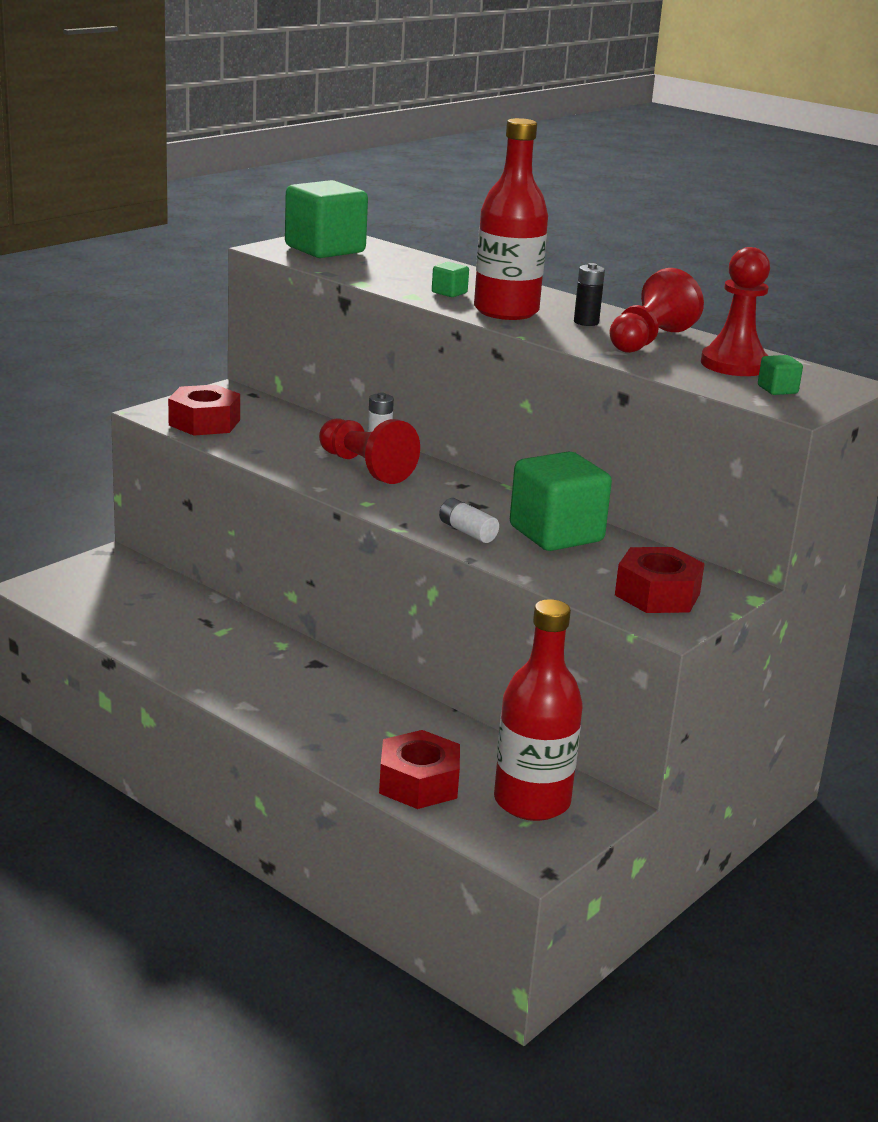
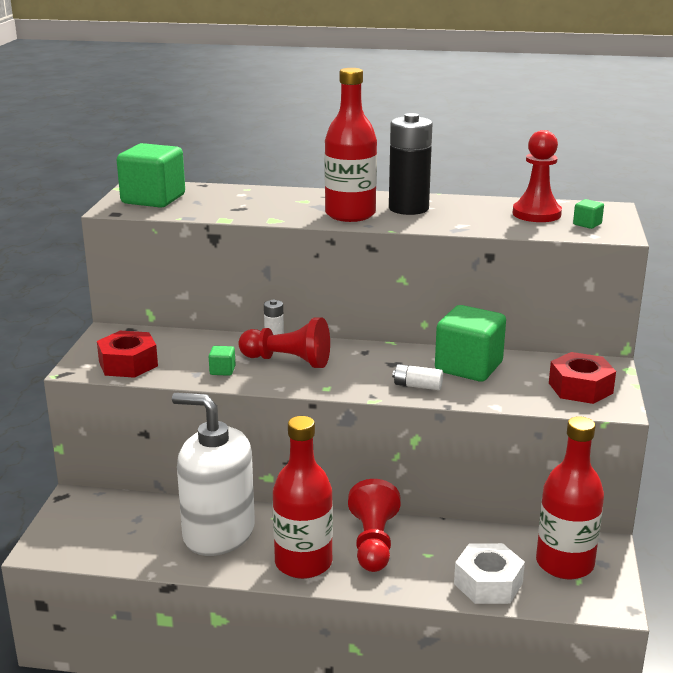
camera: 30 degrees left, 0 degrees up
red nut [379,730,460,809] -> white nut [454,543,525,604]
green cube [432,262,469,297] -> green cube moved to [209,346,236,376]
black battery [574,263,605,326] -> black battery [389,113,432,215], size x2.13
red pawn [609,268,704,353] -> red pawn moved to [348,479,400,572]
none -> white soap dispenser [172,393,255,556]
none -> red bottle [273,416,333,579]

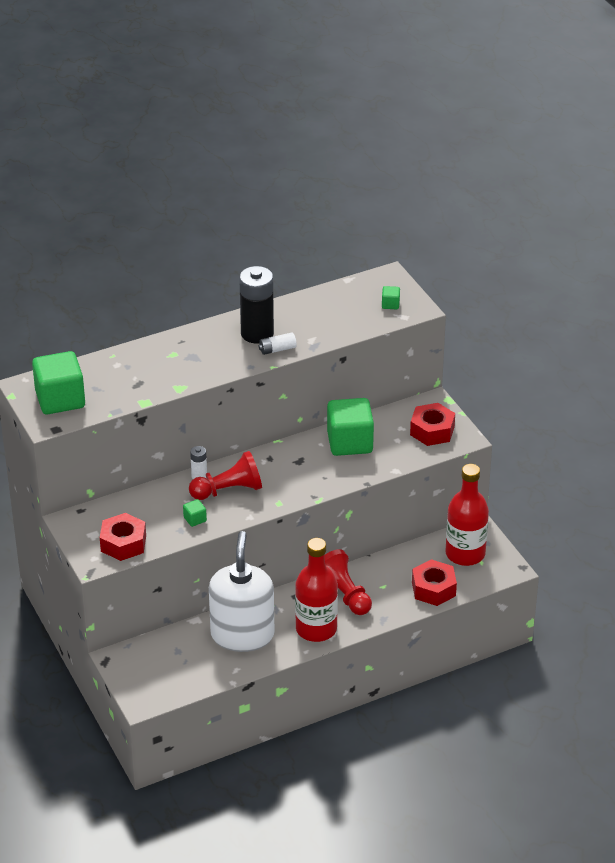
camera: 35 degrees left, 15 degrees up
white soap dispenser [172,393,255,556] -> white soap dispenser turned 105 degrees clockwise [209,531,274,652]
red bottle [324,68,377,222] -> none
white battery [392,364,443,390] -> white battery moved to [259,332,297,355]
white nut [454,543,525,604] -> red nut [412,559,457,606]
red pawn [513,130,562,222] -> none

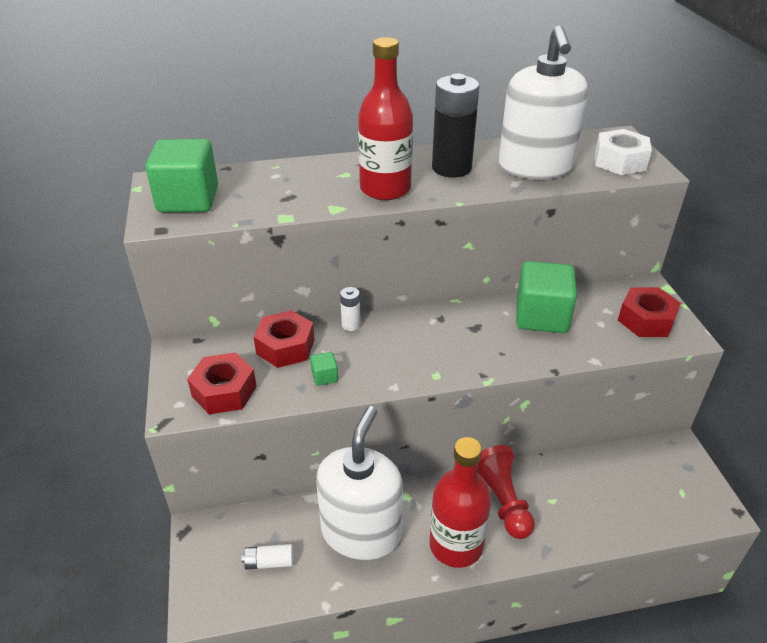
camera: 15 degrees right, 0 degrees up
red pawn [189,451,262,500] -> none
white battery [259,332,297,355] -> white battery moved to [242,544,293,570]
green cube [382,286,400,309] -> white nut [595,129,652,175]
red nut [412,559,457,606] -> red nut moved to [254,310,314,368]
red bottle [446,464,489,566] -> red bottle moved to [358,37,413,200]
none -> white soap dispenser [499,25,588,180]

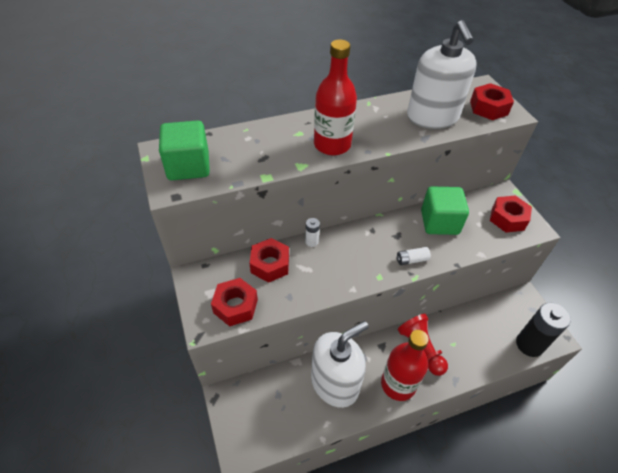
camera: 10 degrees left, 10 degrees up
white battery [242,544,293,570] -> white battery moved to [396,247,431,265]
green cube [310,352,338,386] -> none
white soap dispenser [316,406,403,561] -> white soap dispenser turned 45 degrees clockwise [311,321,369,408]
black battery [432,74,479,177] -> black battery moved to [516,302,571,357]
white nut [595,129,652,175] -> red nut [470,83,514,120]

